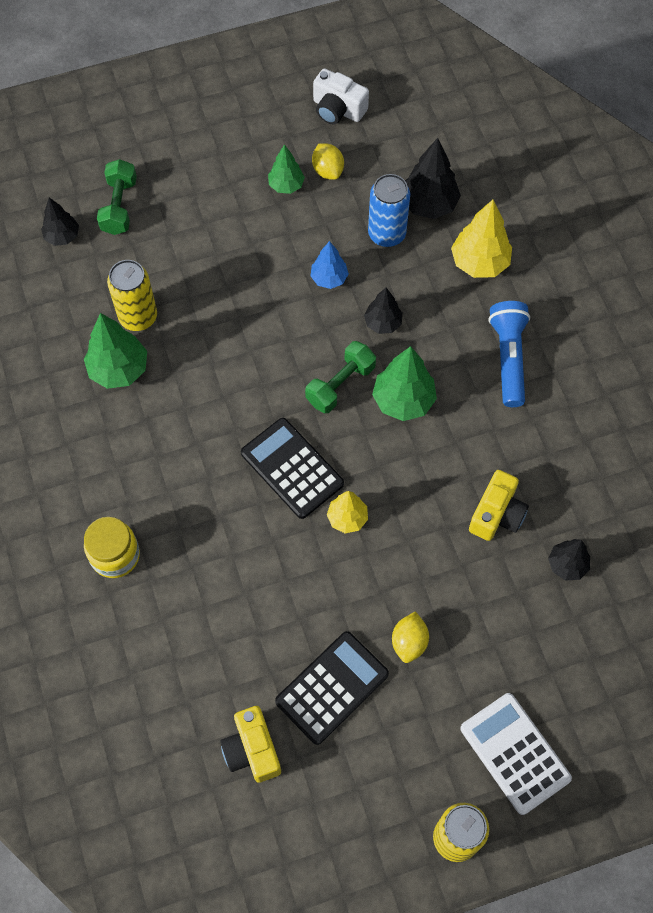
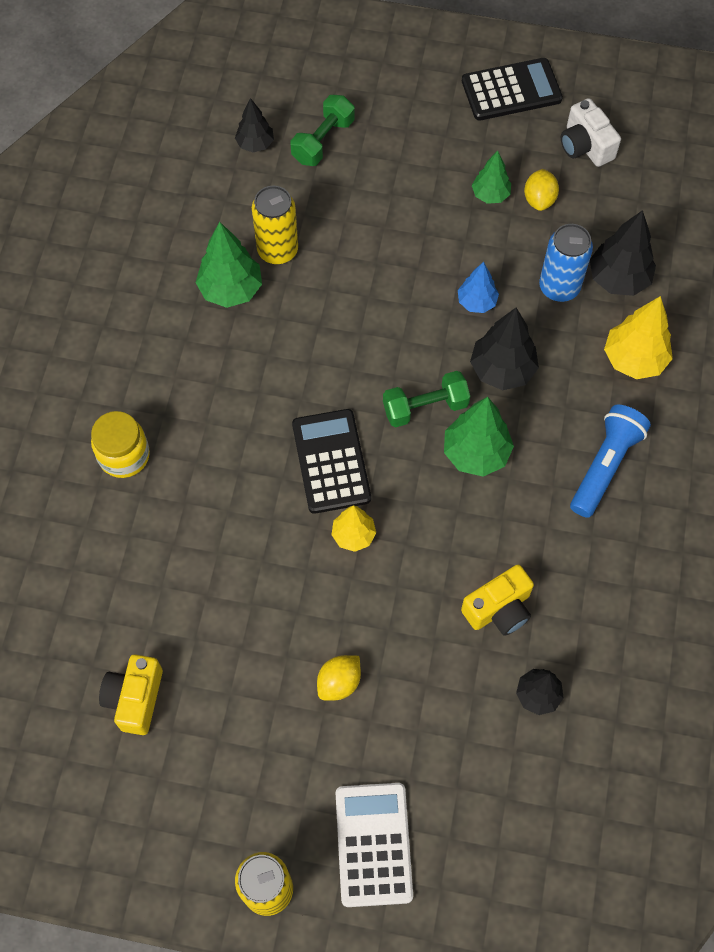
camera: 30 degrees right, 0 degrees up
black calculator [275,631,389,745] -> black calculator moved to [462,58,563,121]
black tree [364,288,403,334] -> black tree [470,308,539,390], size x1.60

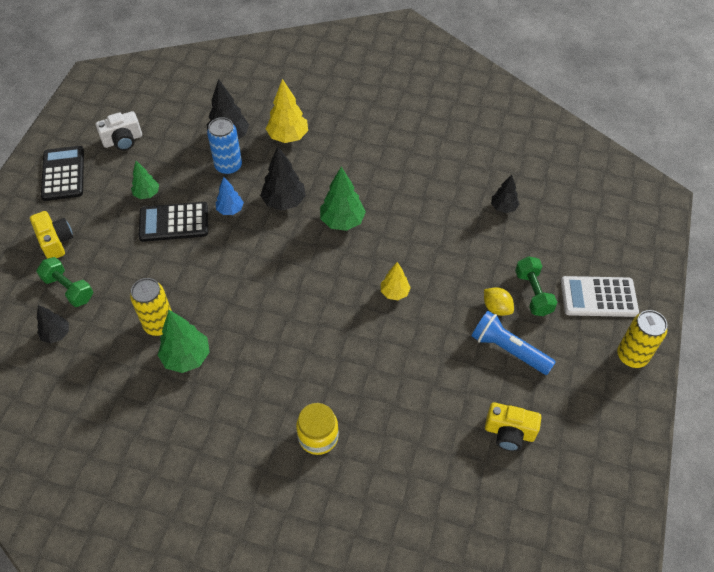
camera: 85 degrees left, 10 degrees down
black calculator [292,409,371,514] -> black calculator moved to [138,202,208,242]
green dumbbell [383,371,470,427] -> green dumbbell moved to [515,256,557,316]
yellow camera [461,564,534,636] -> yellow camera moved to [30,211,73,259]
yellow lemon [524,169,559,211] -> none
blue flashlight [570,405,651,518] -> blue flashlight moved to [472,311,556,375]

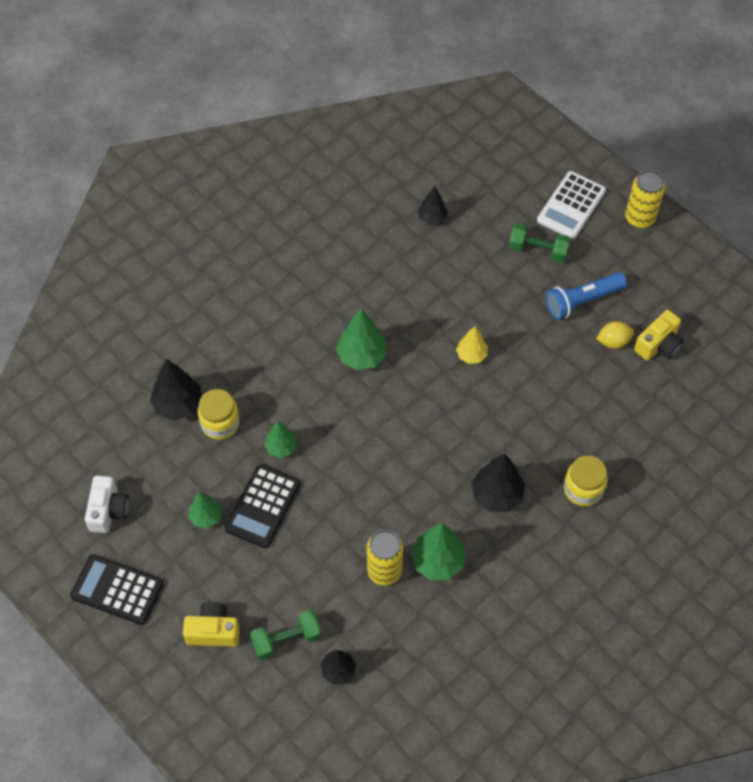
camera: 60 degrees left, 5 degrees up
blue can [207,117,242,175] -> yellow jar [198,389,240,440]
blue tree [216,177,244,215] -> green tree [264,421,297,458]
black tree [260,146,306,211] -> black tree moved to [471,453,525,512]
yellow tree [266,79,308,143] -> none
yellow lemon [484,287,514,316] -> yellow lemon moved to [596,321,634,349]

